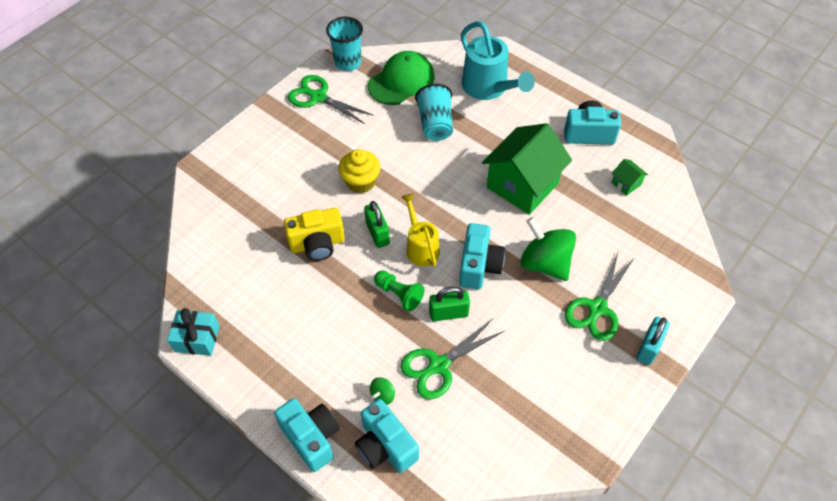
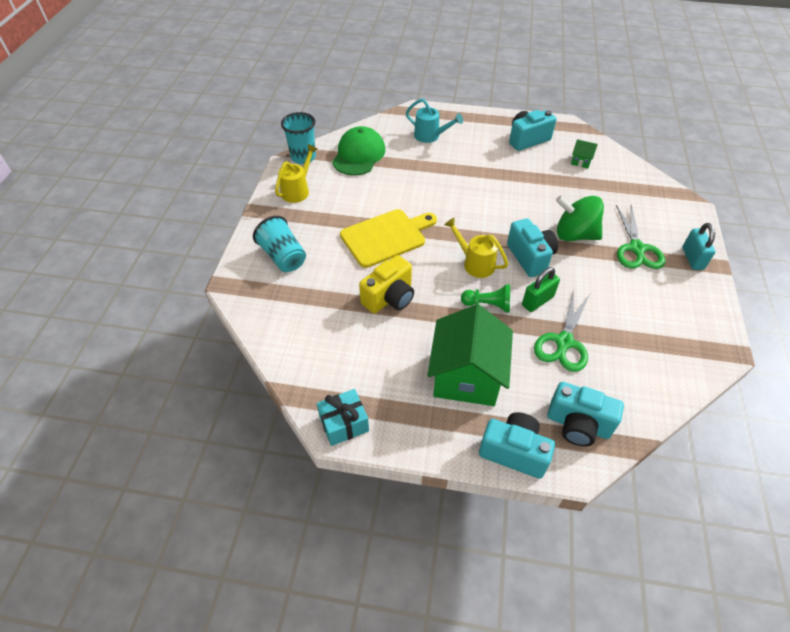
camera: 30 degrees left, 5 degrees down
green scissors [288,75,374,124] -> yellow watering can [275,144,317,203]
yellow cupcake [338,149,381,193] -> yellow cutting board [340,209,437,268]
green padlock [364,201,390,248] -> none
green spinning top [370,377,395,405] -> none
turquoise cup [415,84,453,141] -> turquoise cup moved to [253,216,306,272]
turquoise watering can [461,21,535,100] -> turquoise watering can [406,99,463,143], size x0.63
green house [482,123,572,215] -> green house moved to [427,304,513,406]

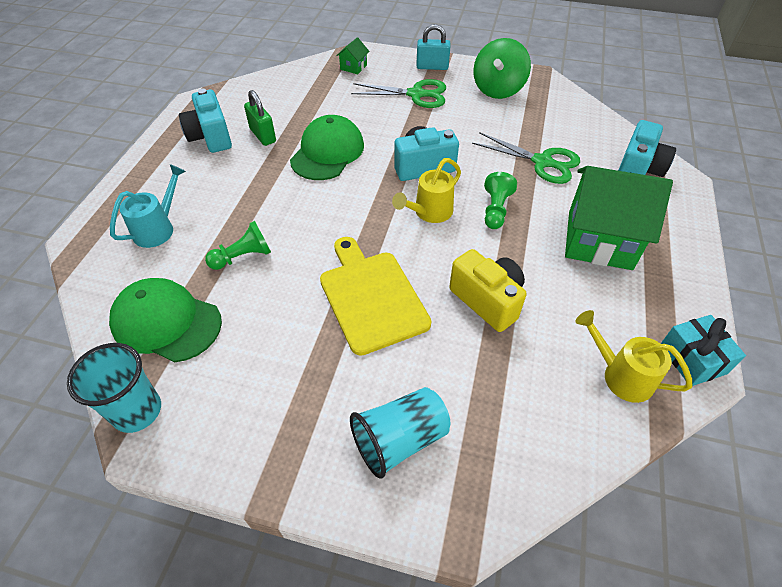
camera: 85 degrees left, 0 degrees up
yellow watering can [275,144,317,203] -> yellow watering can moved to [575,310,692,403]
turquoise camera [479,412,555,479] -> none
green padlock [522,267,560,312] -> green padlock moved to [244,90,276,146]
green spinning top [556,196,604,241] -> green spinning top moved to [473,38,531,99]
green house [571,139,598,168] -> green house moved to [336,37,369,74]
none -> green pawn [205,221,271,270]
none -> green cap [290,115,364,180]

